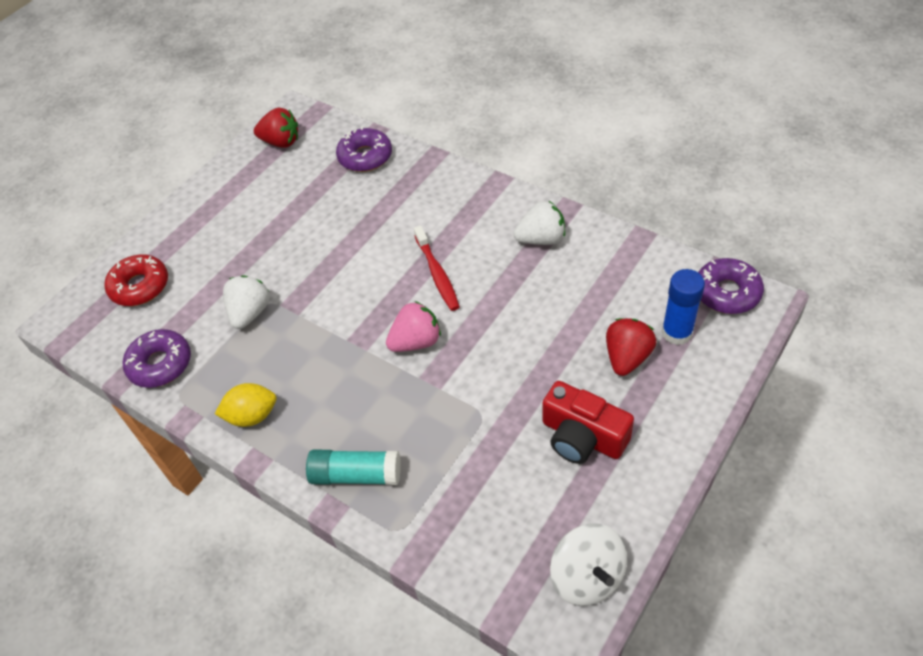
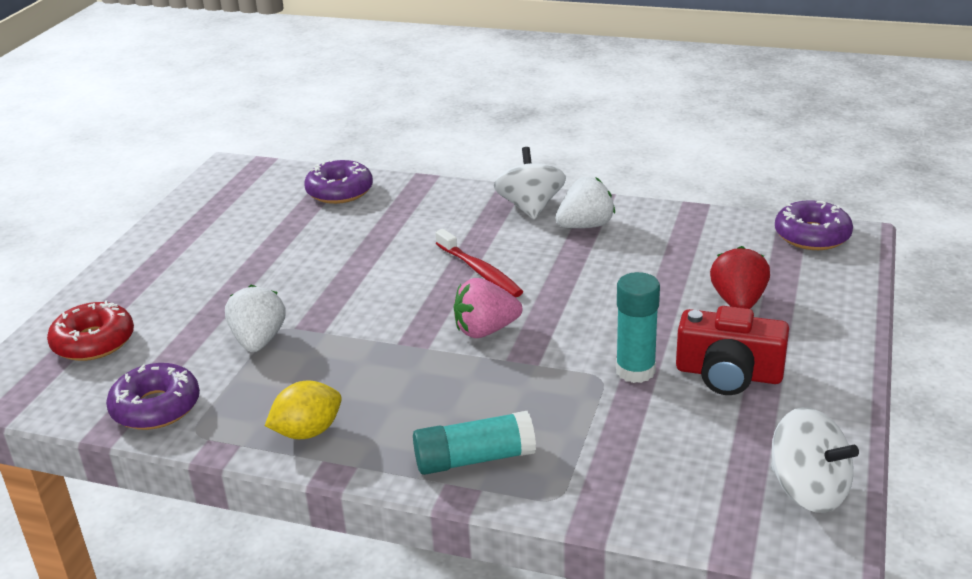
camera: 20 degrees left, 20 degrees down
red strawberry [254,108,298,148] -> none
pink strawberry [386,301,441,352] -> pink strawberry turned 150 degrees counterclockwise [453,278,522,338]
blue glue stick [661,269,705,345] -> none
none -> white spinning top [494,147,566,219]
none -> turquoise glue stick [616,272,660,383]

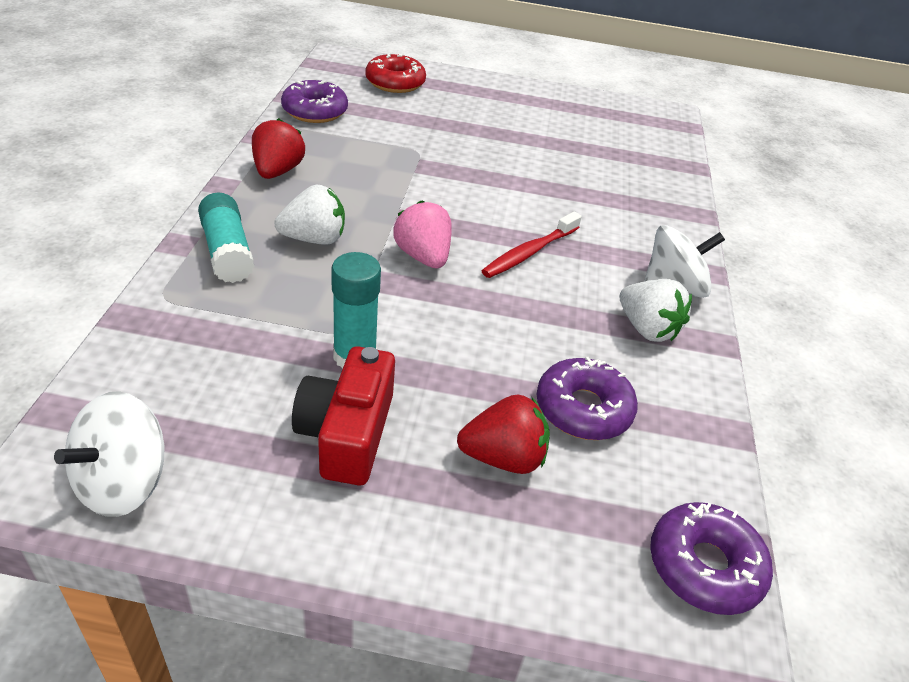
camera: 75 degrees right, 10 degrees up
white strawberry [225,285,285,352] -> white strawberry moved to [274,185,345,245]
yellow lemon [265,381,342,439] -> red strawberry [252,118,305,179]
purple donut [304,159,373,204] -> purple donut moved to [537,357,638,440]

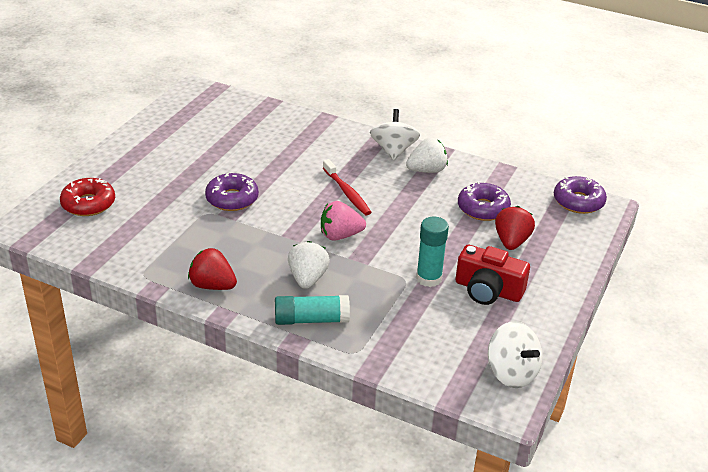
camera: 70 degrees left, 5 degrees down
purple donut [281,80,348,123] -> purple donut moved to [205,173,259,211]

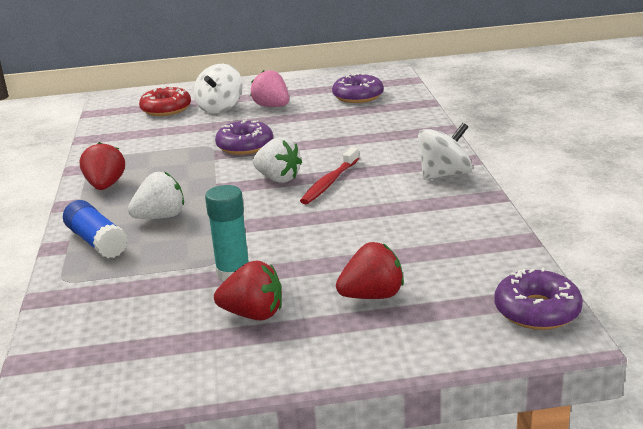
camera: 60 degrees right, 10 degrees down
turquoise glue stick [275,295,350,325] -> blue glue stick [63,200,128,258]
pink strawberry [321,201,366,241] -> pink strawberry moved to [250,70,289,107]
white strawberry [406,138,448,173] -> white strawberry moved to [253,137,302,183]
red camera [455,245,530,305] -> red strawberry [214,260,282,320]
purple donut [458,181,511,221] -> purple donut moved to [332,73,384,103]
white spinning top [488,321,542,388] -> white spinning top moved to [193,64,243,114]

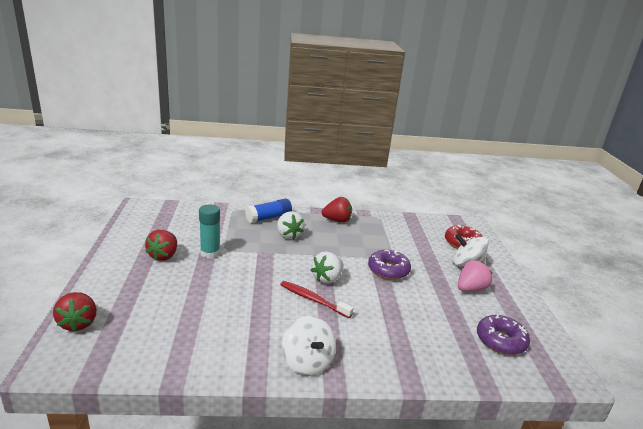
camera: 90 degrees right, 0 degrees up
red strawberry [336,242,404,299] -> red strawberry moved to [53,292,97,332]
purple donut [495,268,583,330] -> none

